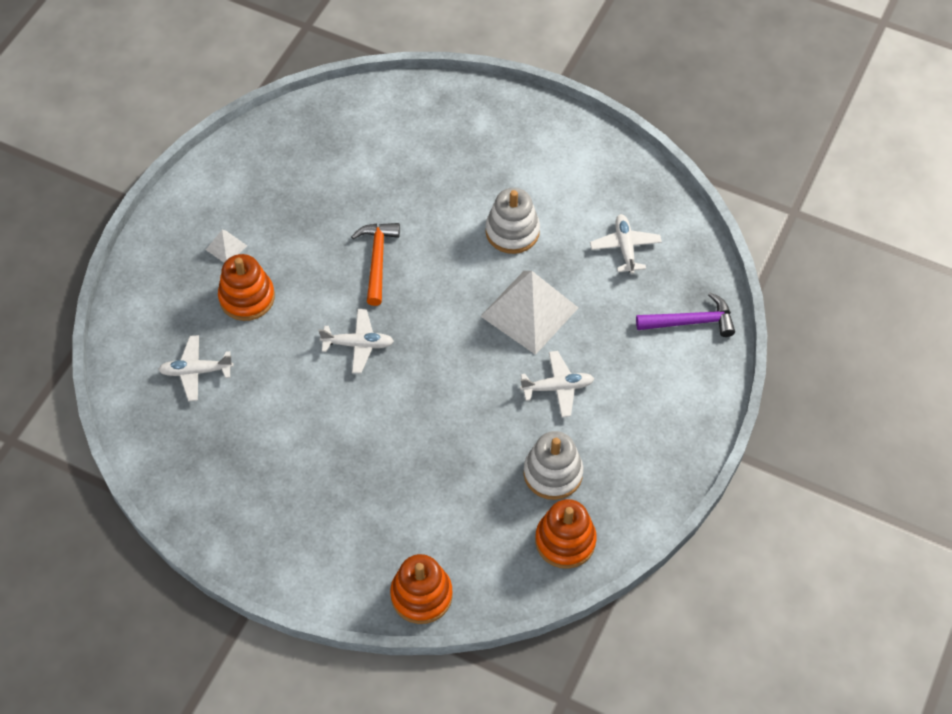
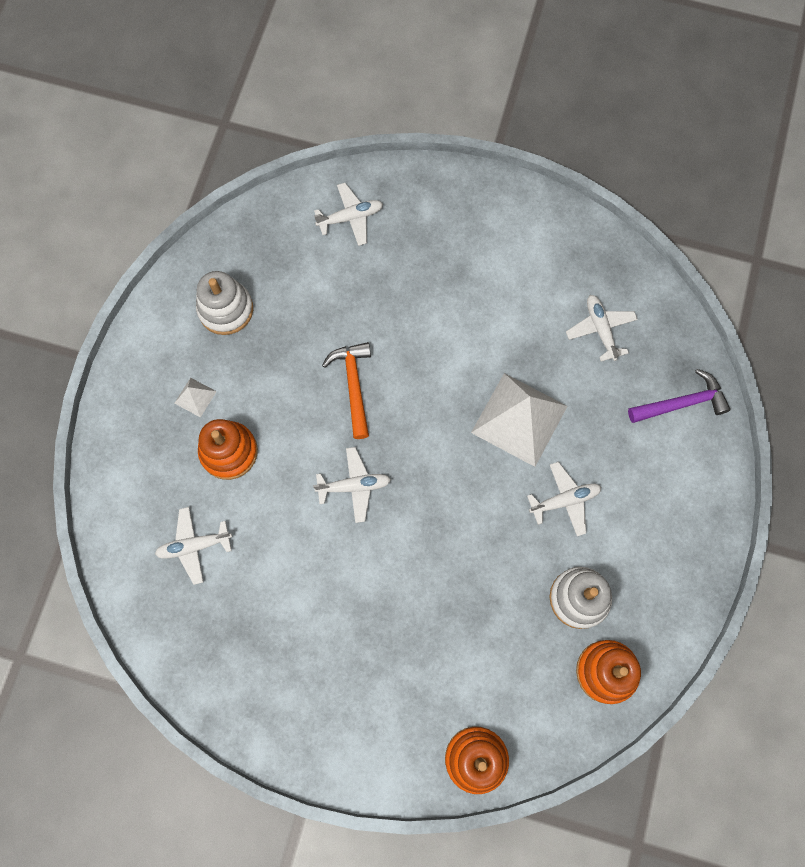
camera: 10 degrees left, 15 degrees up
white stacking toy [486,188,540,254] -> white stacking toy moved to [196,271,253,335]
none -> white plane [314,183,383,246]

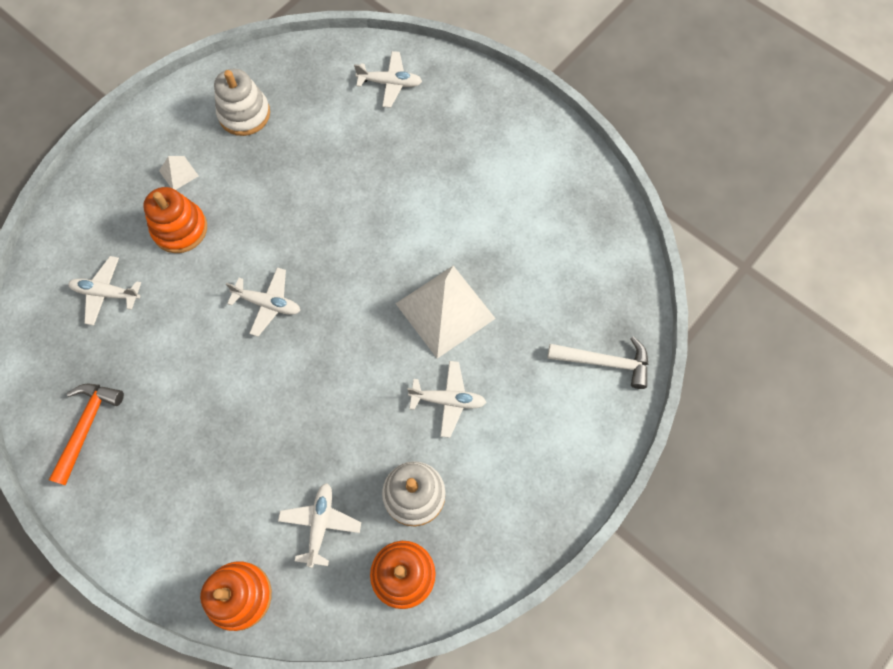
camera: 25 degrees right, 5 degrees down
orange hammer [322,342,371,439] -> orange hammer moved to [49,384,124,486]
white plane [566,295,638,362] -> white plane moved to [278,483,361,568]
purple hammer [628,369,731,423] -> white hammer [547,336,648,389]

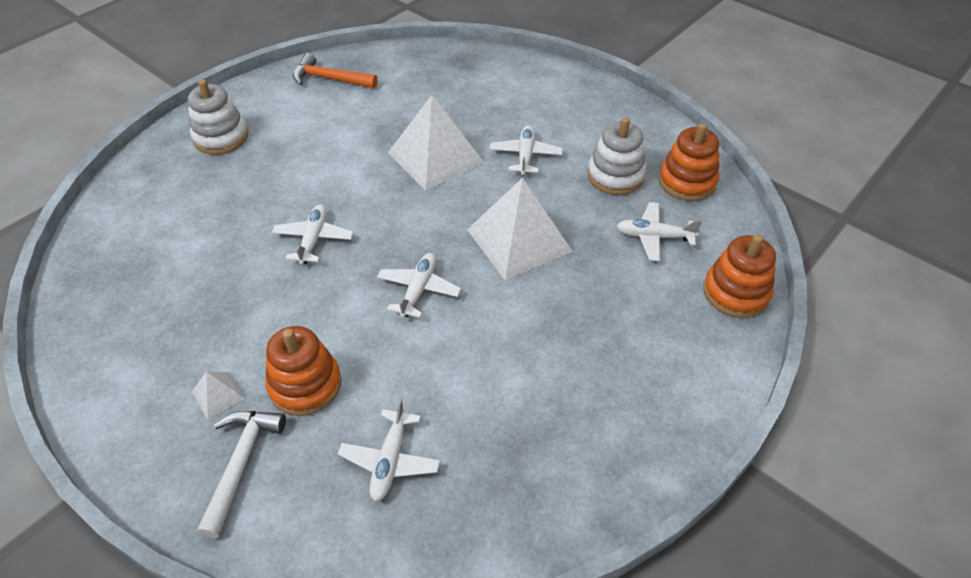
camera: 90 degrees left, 20 degrees down
orange hammer [49,384,124,486] -> orange hammer moved to [293,53,378,88]
white stacking toy [214,69,270,136] -> white stacking toy moved to [188,79,248,155]
white plane [354,51,422,108] -> white plane moved to [272,204,353,265]
white hammer [547,336,648,389] -> white hammer moved to [197,411,286,539]
none -> white pyramid [467,178,573,280]

